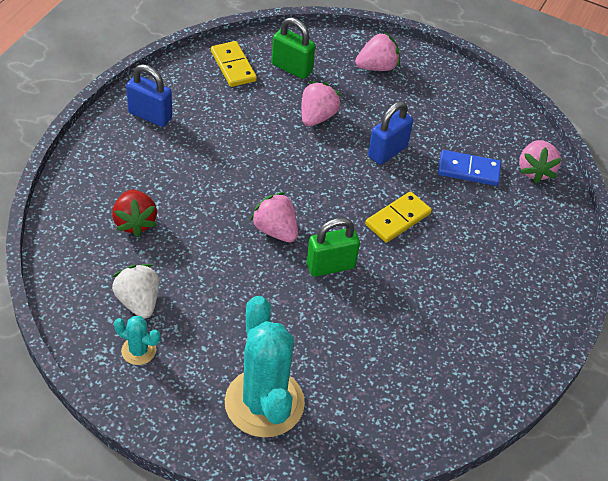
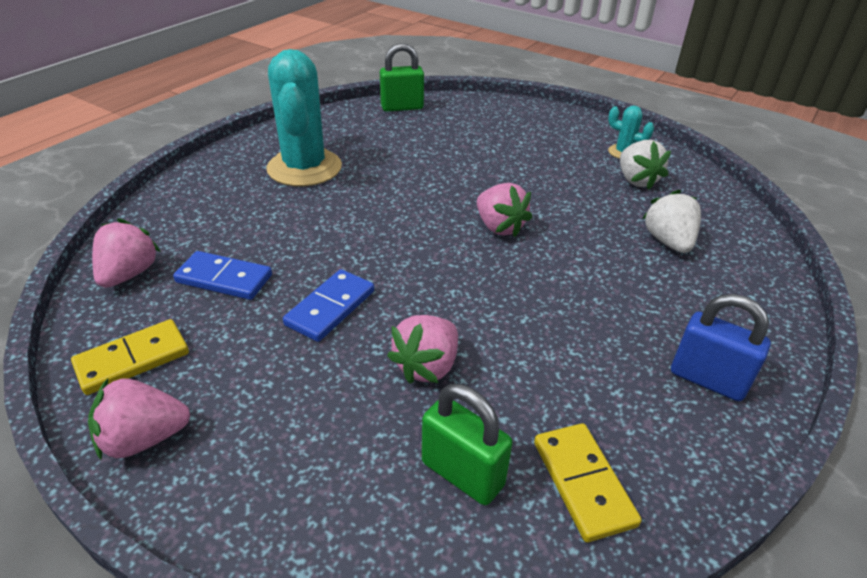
camera: 170 degrees left, 10 degrees down
red strawberry [112,190,157,237] -> white strawberry [642,190,701,253]
turquoise cactus [225,296,305,437] -> turquoise cactus moved to [266,49,342,187]
green padlock [306,218,360,277] -> green padlock moved to [380,43,424,112]
pink strawberry [355,32,400,71] -> pink strawberry moved to [88,378,190,461]
yellow domino [365,191,432,243] -> yellow domino moved to [71,319,189,395]
blue padlock [368,101,413,165] -> blue domino [283,269,374,342]

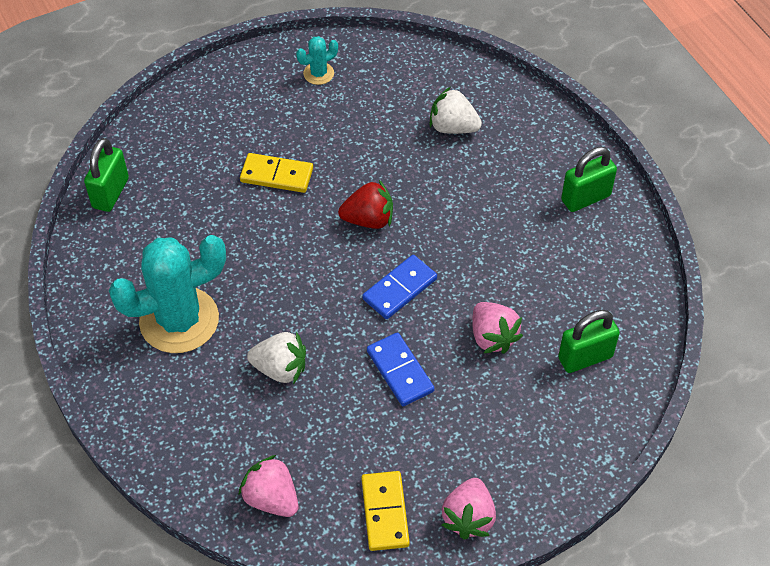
camera: 60 degrees left, 15 degrees up
blue domino [173,251,272,300] -> blue domino moved to [362,255,437,319]
turquoise cactus [266,49,342,187] -> turquoise cactus turned 45 degrees counterclockwise [109,235,226,353]
pink strawberry [477,183,532,237] -> red strawberry [338,180,393,229]
yellow domino [534,423,642,542] -> yellow domino moved to [240,153,313,193]
white strawberry [620,140,671,190] -> white strawberry moved to [247,331,306,384]
blue padlock [671,294,771,401] -> green padlock [561,147,617,212]

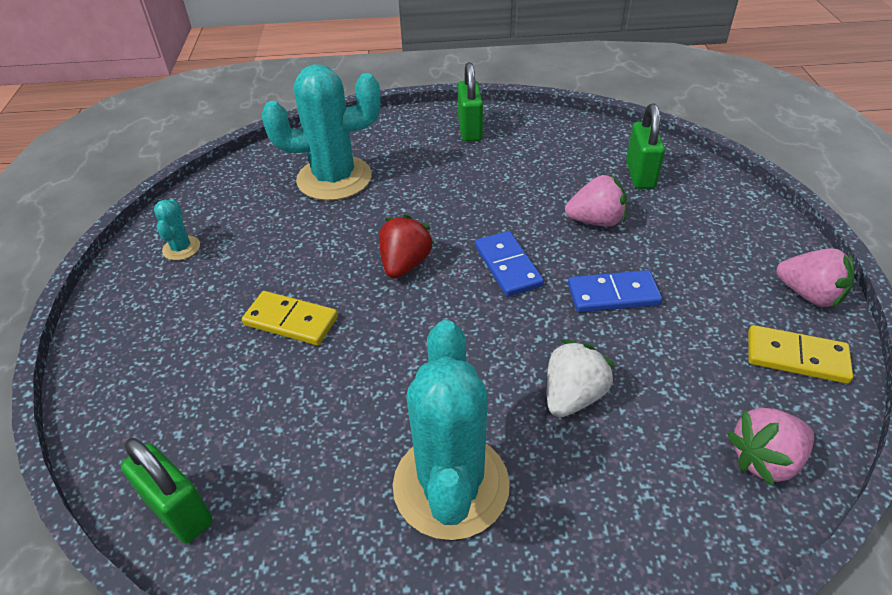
camera: 65 degrees left, 10 degrees down
yellow domino [240,153,313,193] -> yellow domino turned 75 degrees clockwise [242,291,338,345]
white strawberry [429,87,482,134] -> turquoise cactus [262,64,381,201]

